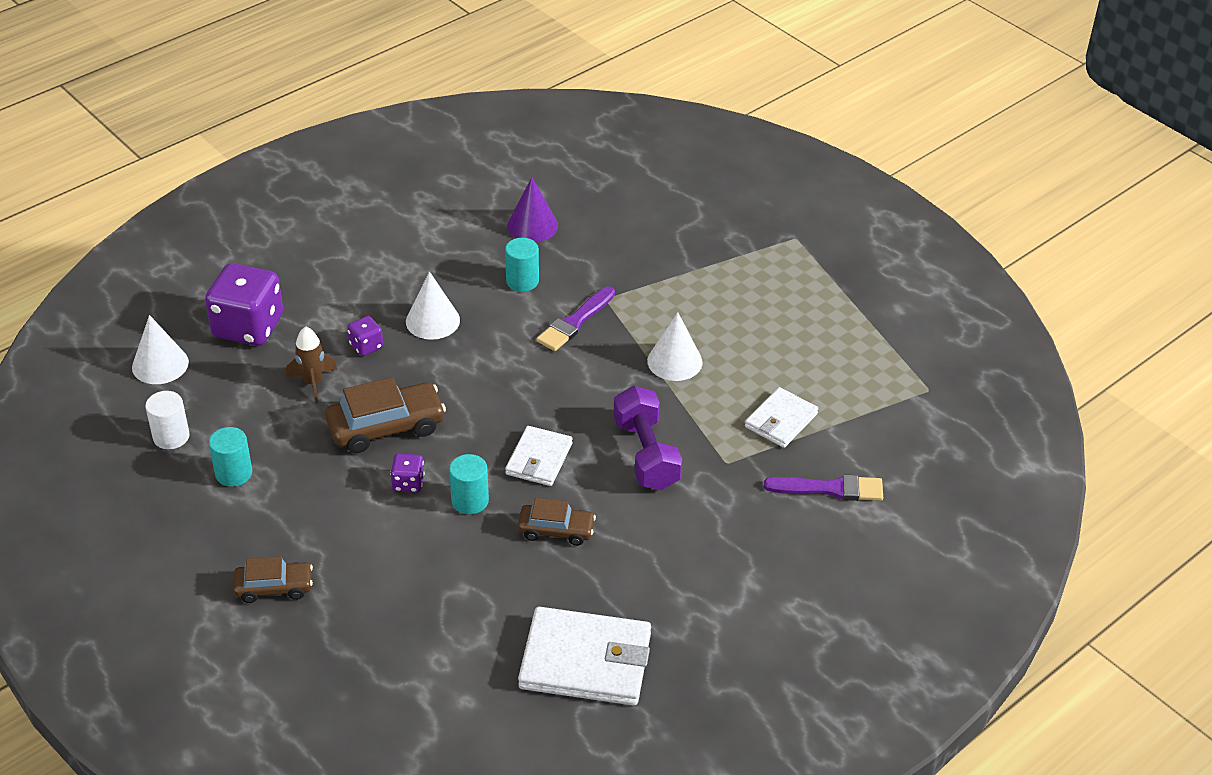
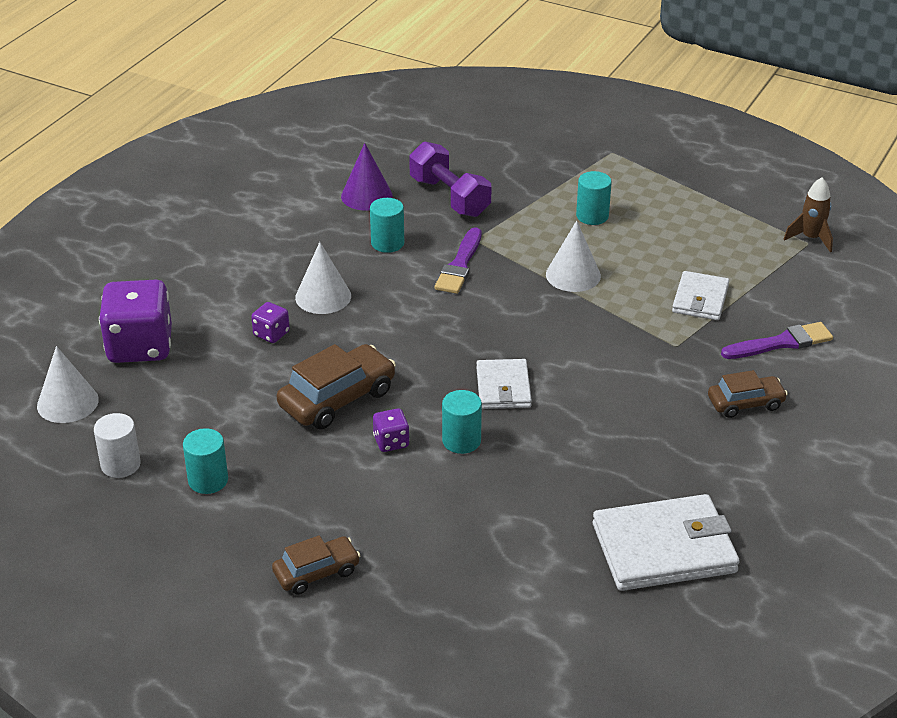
camera: 20 degrees left, 5 degrees down
brown rocket [286,326,337,403] -> brown rocket moved to [784,177,833,252]
brown car [518,498,596,546] -> brown car moved to [708,370,788,418]
purple dumbbell [614,386,682,490] -> purple dumbbell moved to [409,142,492,217]
none -> turquoise cylinder [576,171,612,225]

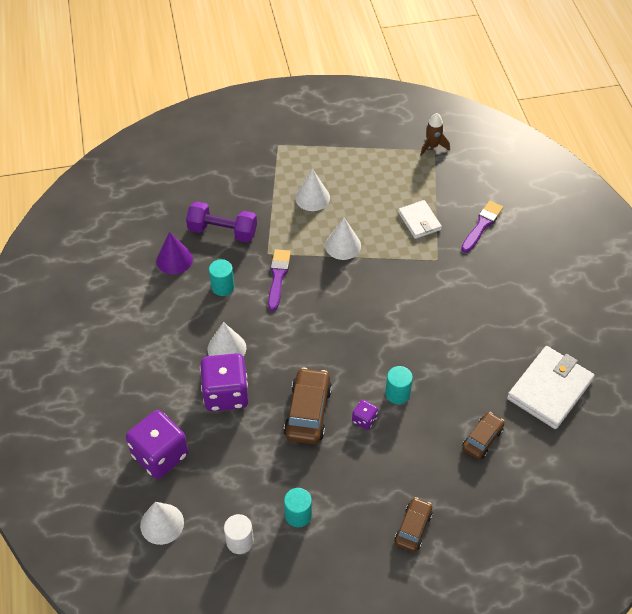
camera: 40 degrees left, 15 degrees up
purple dice [251,302,290,343] -> purple dice [200,353,249,411], size x2.17
purple brush [435,228,482,294] -> purple brush turned 150 degrees counterclockwise [268,249,291,311]
white wallet [476,359,532,409] -> none
turquoise cylinder [576,171,612,225] -> white cone [295,169,330,211]
brown car [708,370,788,418] -> brown car moved to [462,412,505,459]

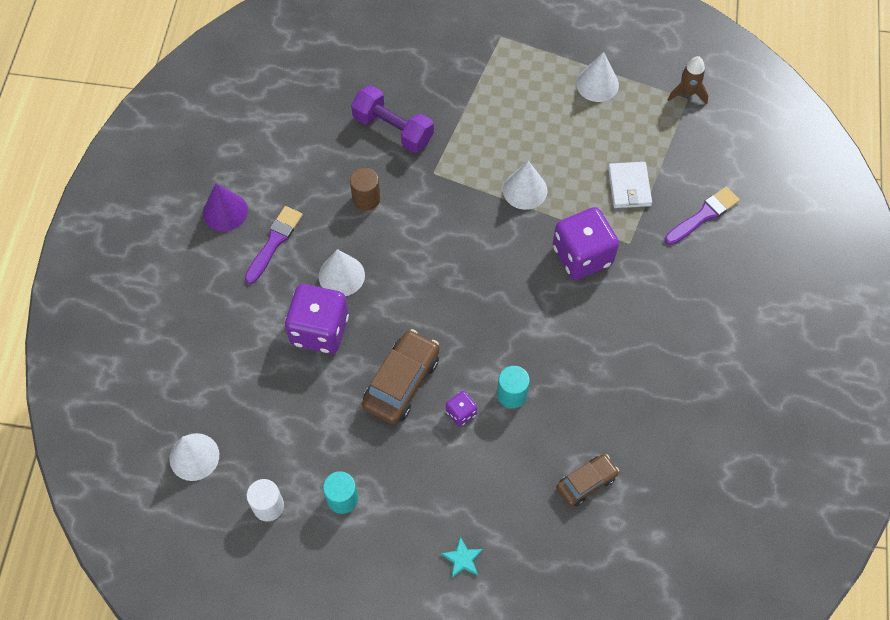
camera: 20 degrees right, 10 degrees up
purple dice [126,410,189,479] -> purple dice moved to [553,207,619,280]
purple cone [156,232,193,274] -> purple cone moved to [203,183,248,232]
turquoise cylinder [209,259,234,296] -> brown cylinder [350,168,380,211]
purple brush [268,249,291,311] -> purple brush moved to [245,206,302,284]
white cone [295,169,330,211] -> white cone moved to [576,52,619,102]
brown car [395,497,433,552] -> turquoise star [441,537,483,578]
white wallet [507,346,595,429] -> none

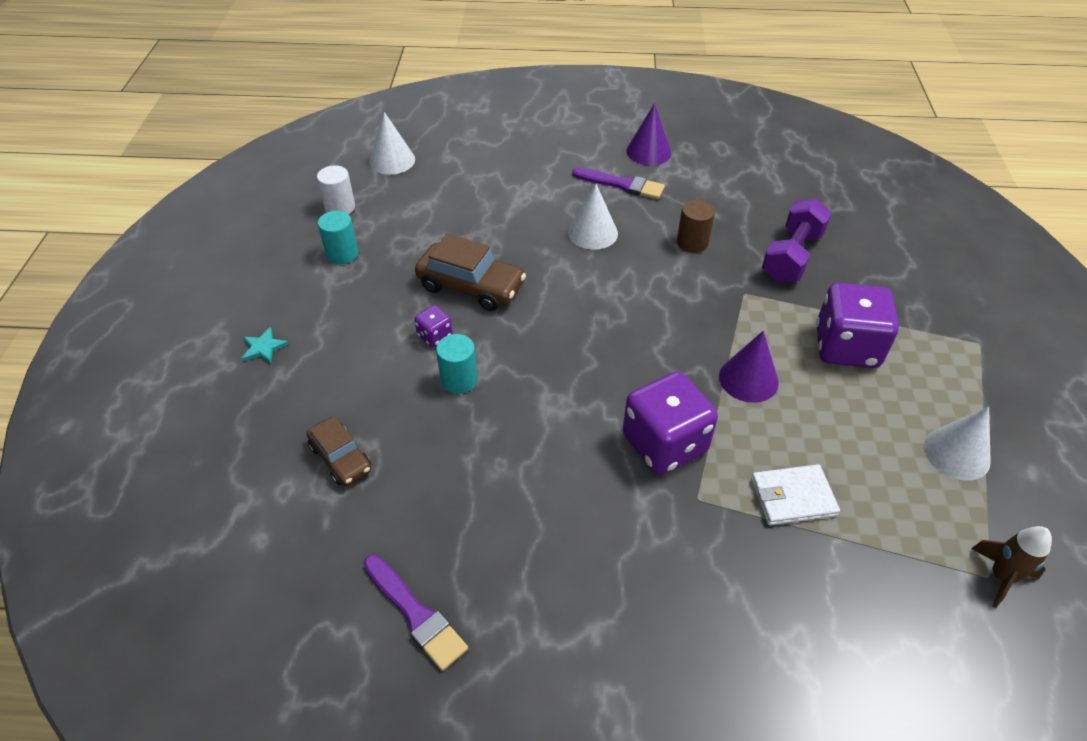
camera: 85 degrees right, 15 degrees down
purple dice [285,284,349,354] -> purple dice moved to [816,283,899,368]
white cone [503,161,547,210] -> purple cone [719,331,779,403]
purple brush [665,187,740,245] -> purple brush moved to [364,554,468,671]

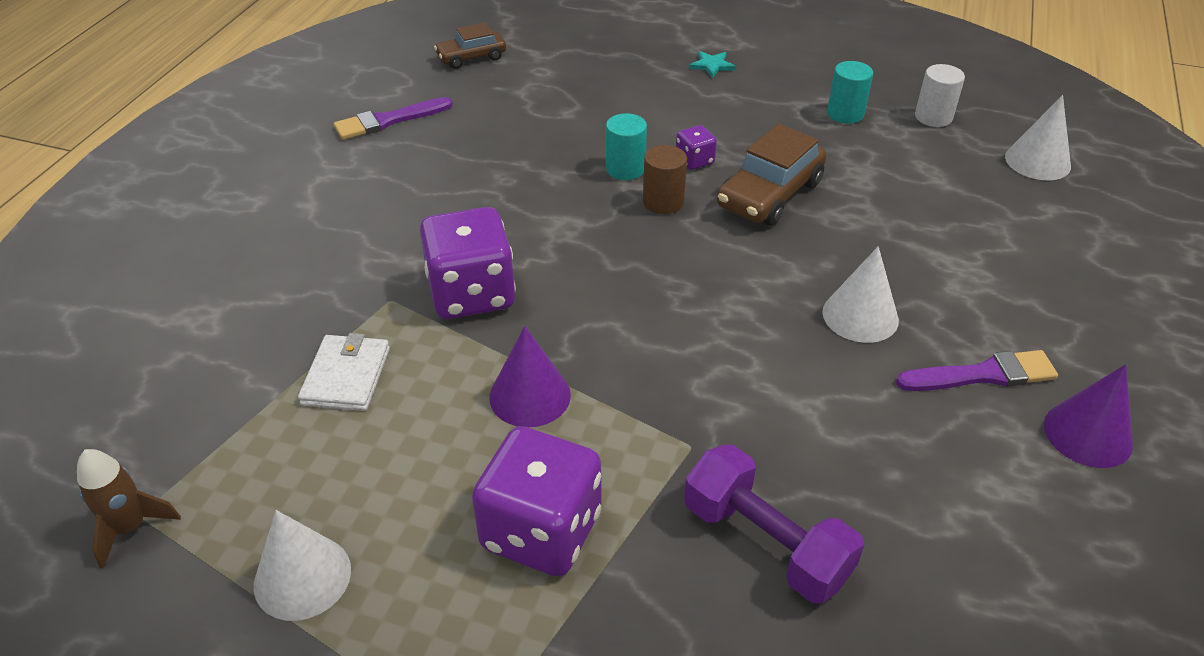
camera: 105 degrees right, 5 degrees down
brown car [306,417,371,486] -> brown car moved to [434,23,506,69]
purple brush [572,168,665,199] -> purple brush turned 135 degrees counterclockwise [896,350,1058,391]
brown cylinder [677,200,715,253] -> brown cylinder moved to [643,145,687,214]

